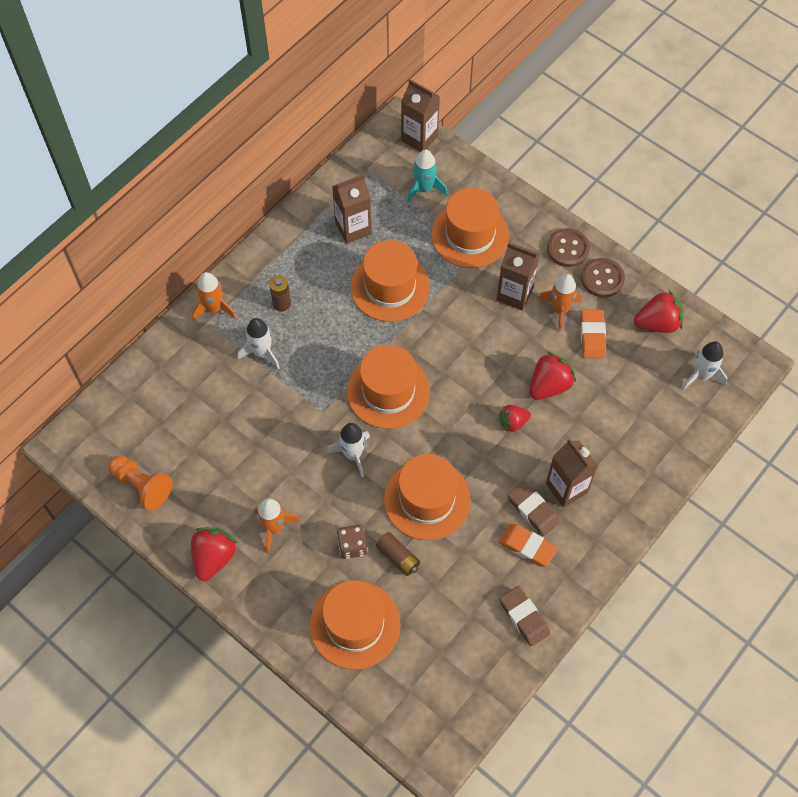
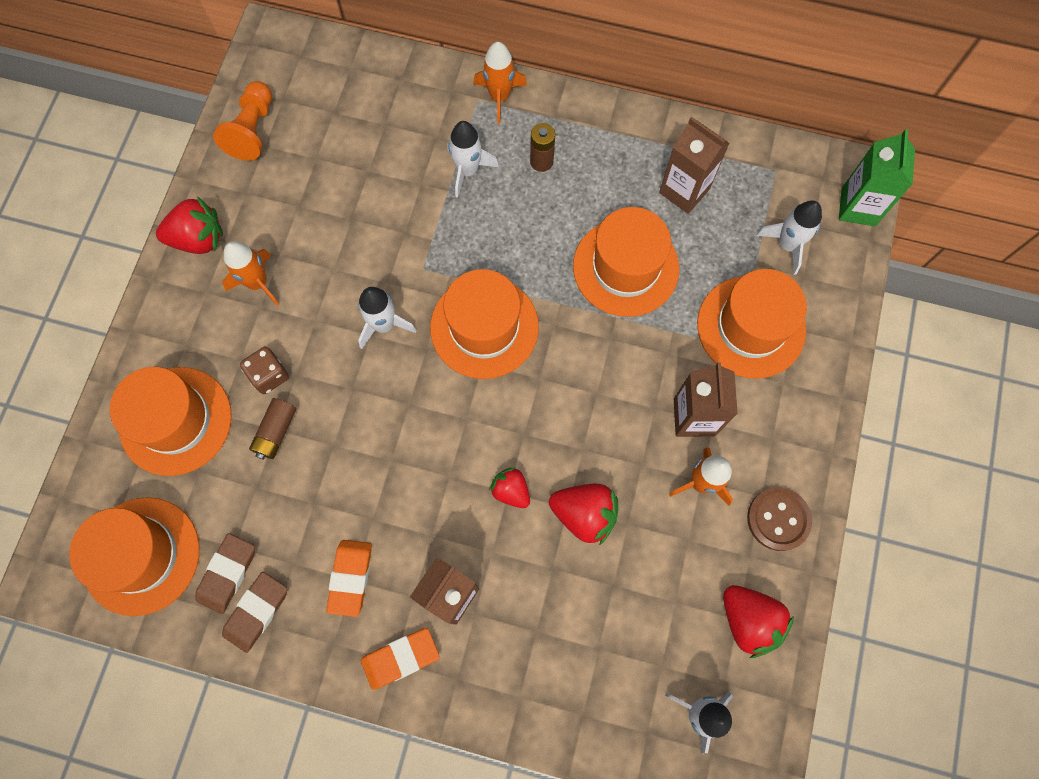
camera: 65 degrees right, 10 degrees up
orange hat [384,454,471,540] -> orange hat moved to [69,497,200,616]
brown carton [401,79,440,152] -> green carton [839,129,915,226]
turquoise rocket [407,149,447,203] -> white rocket [756,200,822,275]
brown eraser [508,481,560,536] -> brown eraser moved to [195,533,255,614]
brown button [547,228,590,267] -> none
orange eraser [580,309,606,358] -> orange eraser moved to [361,628,440,690]

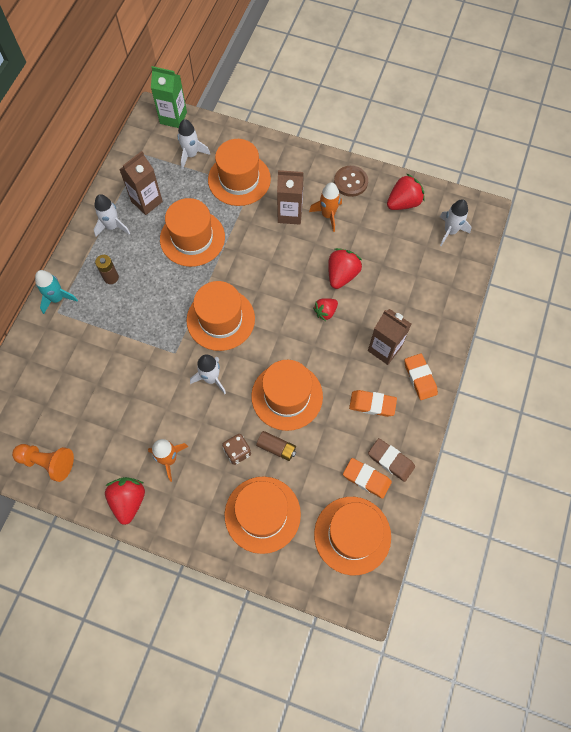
camera: 85 degrees left, 5 degrees down
brown eraser [195,533,255,614] -> orange eraser [343,458,392,499]
white rocket [448,121,499,198] -> white rocket moved to [94,194,130,237]
orange rocket [473,42,527,124] -> turquoise rocket [35,270,78,314]
none -> orange hat [251,360,323,431]

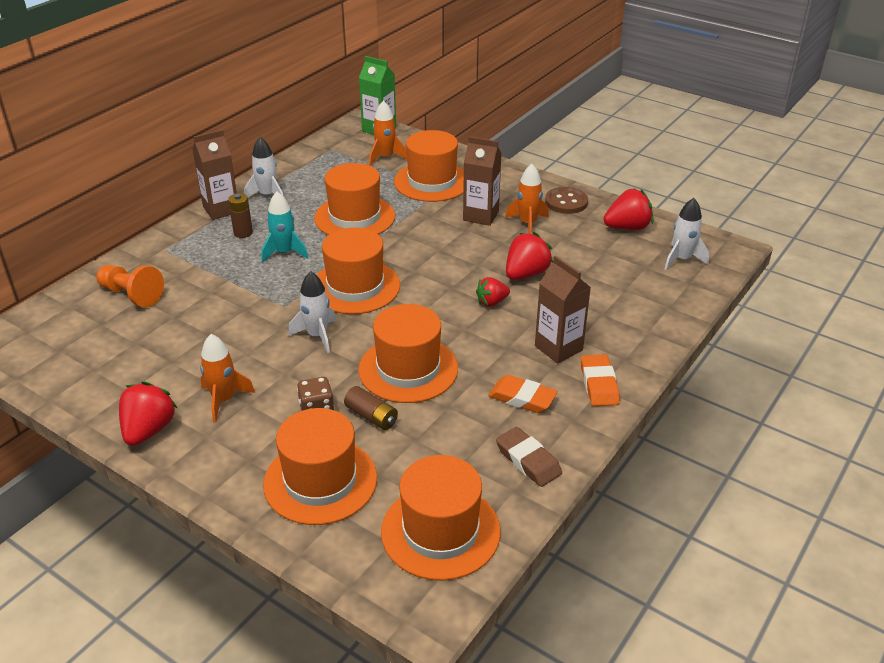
camera: 15 degrees right, 30 degrees down
orange pawn [12,444,74,482] -> orange pawn moved to [96,265,164,307]
turquoise rocket [35,270,78,314] -> turquoise rocket moved to [261,192,308,263]
brown carton [119,151,163,215] -> brown carton moved to [192,130,237,220]
white rocket [178,119,210,169] -> orange rocket [369,100,407,166]
orange eraser [343,458,392,499] -> none

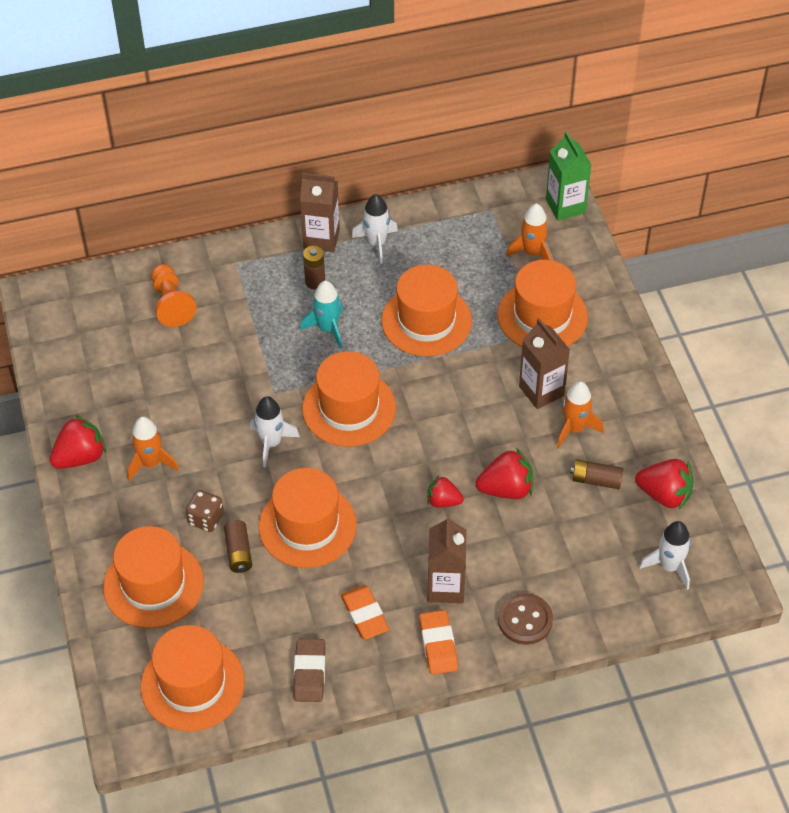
camera: 40 degrees right, 15 degrees up
brown button [545,187,588,214] -> brown button moved to [498,593,553,645]
orange eraser [581,354,620,406] -> orange eraser turned 45 degrees counterclockwise [419,610,458,675]
none -> brown battery [570,460,623,489]

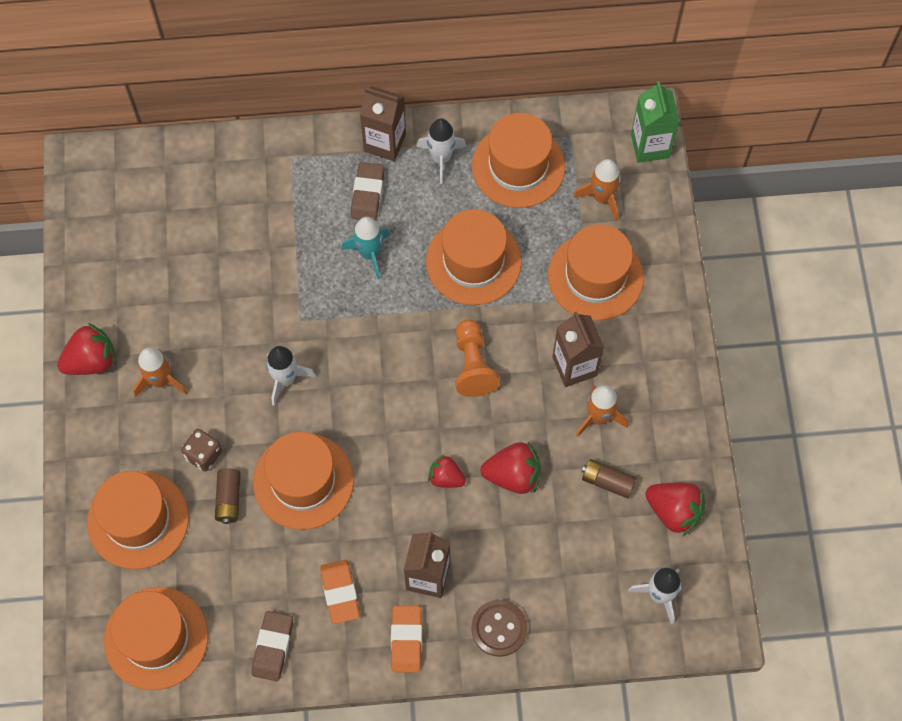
camera: 10 degrees right, 15 degrees up
orange pawn [151,264,197,327] -> orange pawn moved to [455,319,500,397]
orange hat [302,351,396,447] -> orange hat moved to [472,113,565,208]
brown battery [303,246,325,289] -> brown eraser [351,162,384,221]

